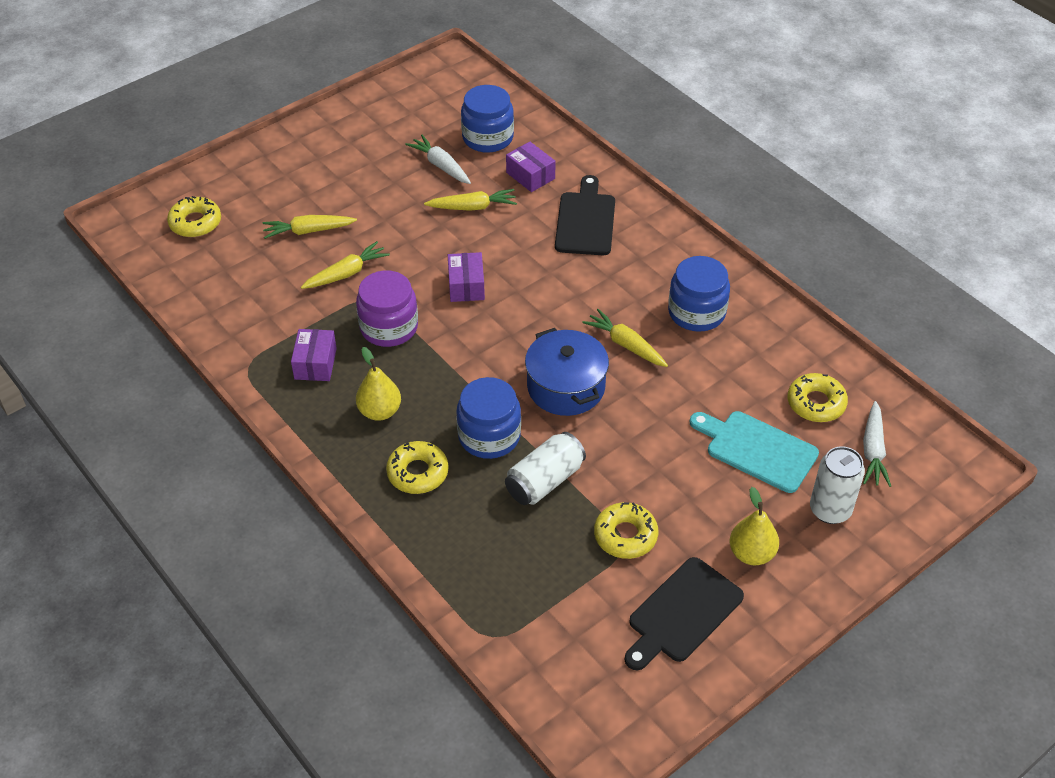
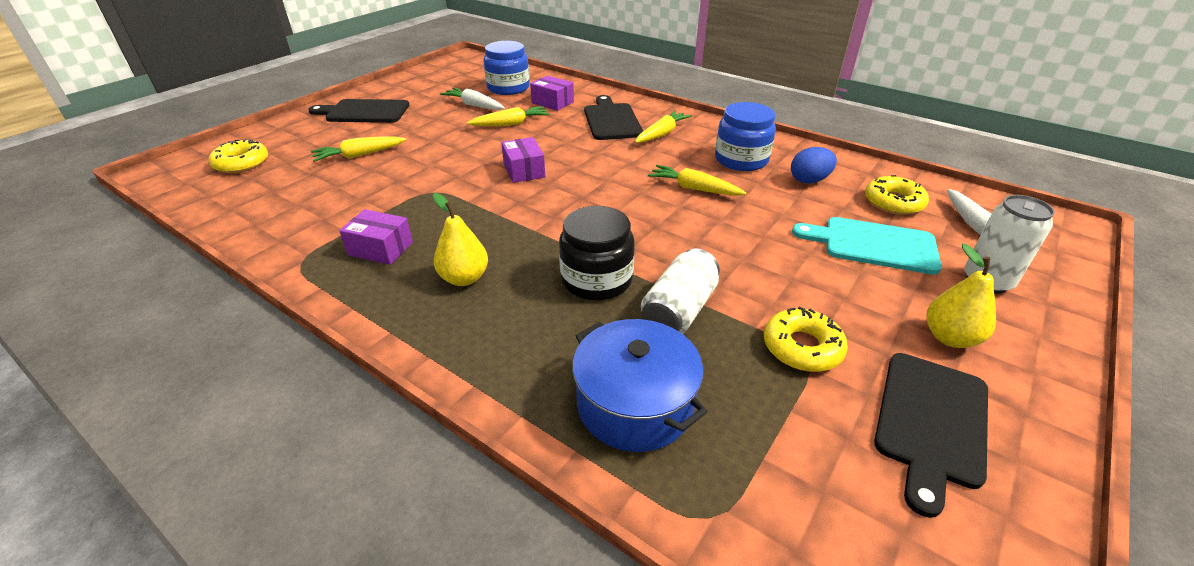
camera: 15 degrees left, 10 degrees down
purple box [291,329,337,381] -> purple box turned 60 degrees counterclockwise [339,209,413,265]
yellow carrot [301,241,390,289] -> yellow carrot moved to [635,110,692,143]
purple jar [356,270,418,347] -> none
yellow donut [386,441,449,494] -> none
blue jar [456,377,521,459] -> black jar [559,206,635,301]
blue pot [525,328,609,416] -> blue pot moved to [572,319,708,452]
none -> black cutting board [308,99,409,123]
none -> blue egg [791,147,837,184]

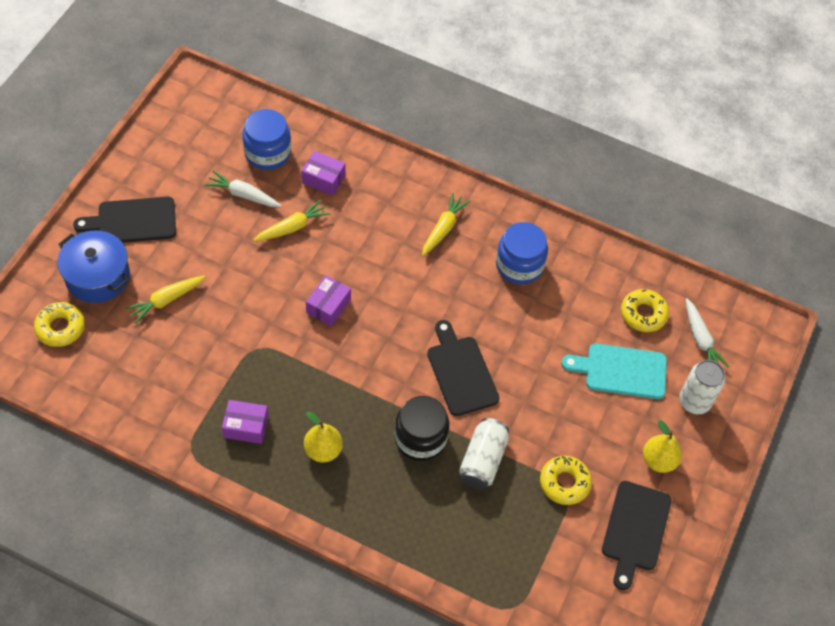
camera: 15 degrees left, 20 degrees up
purple box [501,137,545,183] -> purple box turned 60 degrees clockwise [306,275,351,326]
blue pot [572,319,708,452] -> blue pot moved to [58,230,130,303]
black cutting board [584,95,643,140] -> black cutting board moved to [427,320,500,416]
yellow carrot [648,165,746,196] -> none
blue egg [791,147,837,184] -> none

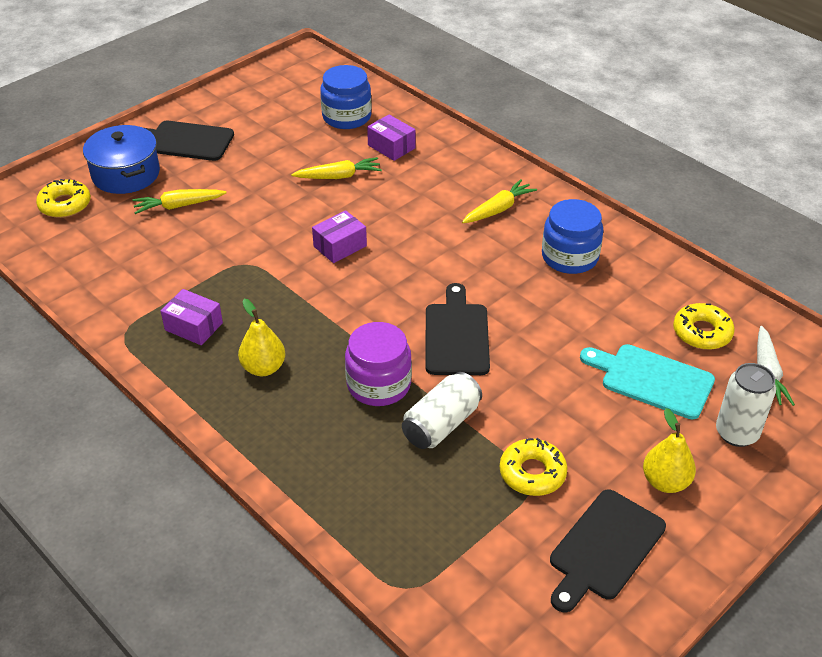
camera: 25 degrees right, 15 degrees down
white carrot [204,170,281,207] -> none
black jar [394,396,449,461] -> purple jar [345,322,412,406]

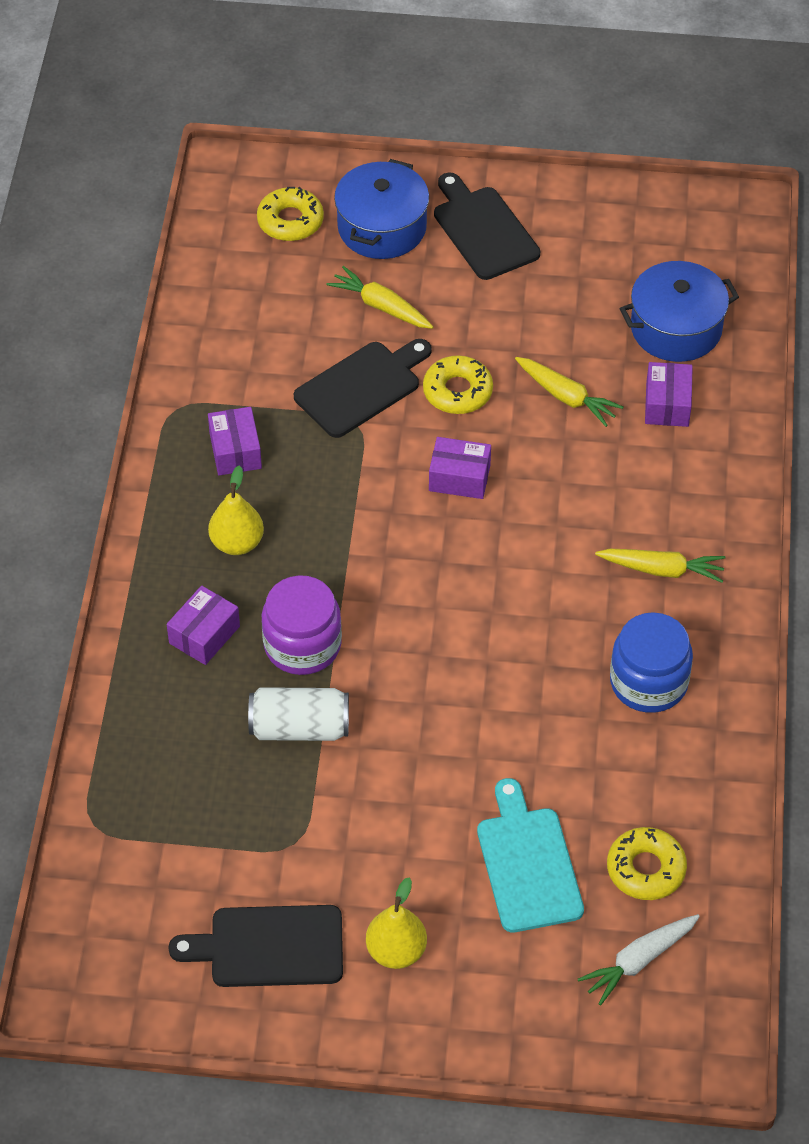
camera: 50 degrees right, 10 degrees up
blue jar [320,65,372,129] -> blue pot [620,261,739,362]
black cutting board [425,283,490,375] -> black cutting board moved to [294,339,432,438]
yellow donut [500,438,568,496] -> yellow donut moved to [423,355,493,414]
white can [716,363,776,447] -> none
none -> purple box [167,586,240,665]

